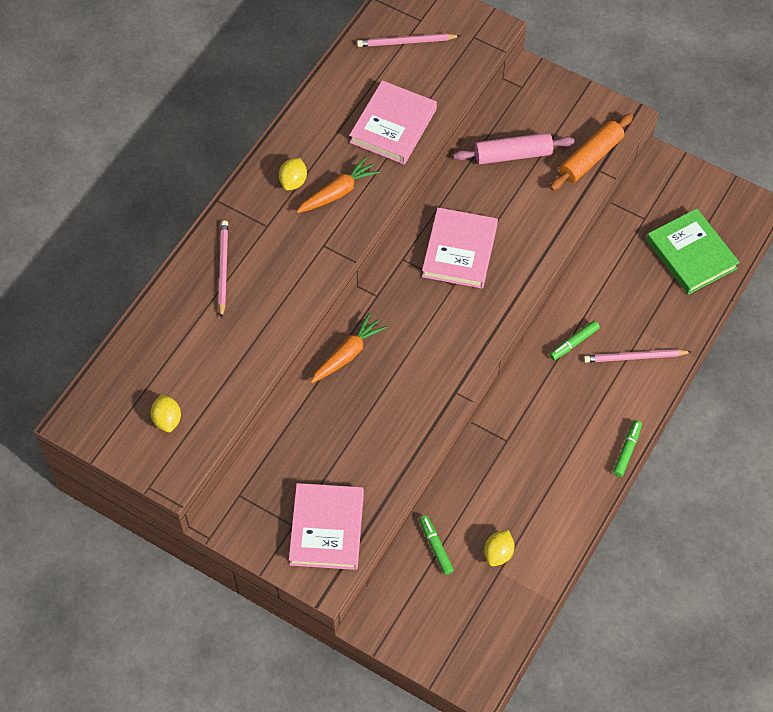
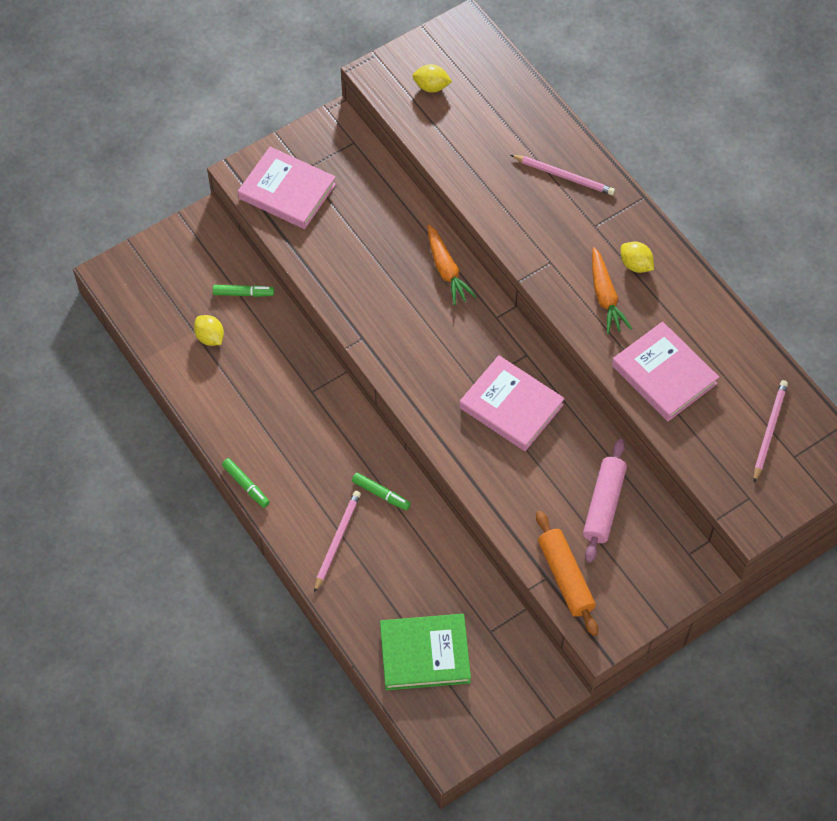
camera: 115 degrees right, 0 degrees up
green marker [549,320,600,360] -> green marker turned 135 degrees clockwise [352,472,411,511]

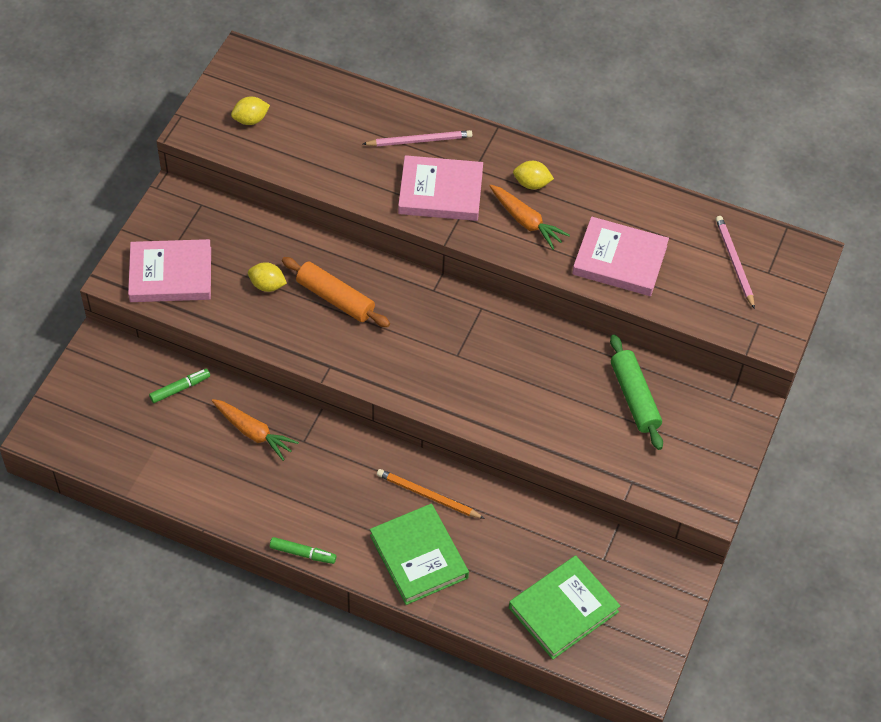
camera: 35 degrees left, 5 degrees down
yellow lemon [194,315,224,346] -> yellow lemon moved to [248,262,287,292]
pink pencil [314,491,361,593] -> green book [370,504,469,605]
green marker [352,472,411,511] -> orange pencil [377,469,485,519]
orange carrot [427,225,477,305] -> orange carrot moved to [212,399,299,461]
pink book [459,355,565,451] -> pink book moved to [398,155,483,221]
orange rolling pin [536,511,598,636] -> orange rolling pin moved to [282,257,390,327]
pink rolling pin [583,439,627,563] -> green rolling pin [610,334,663,450]

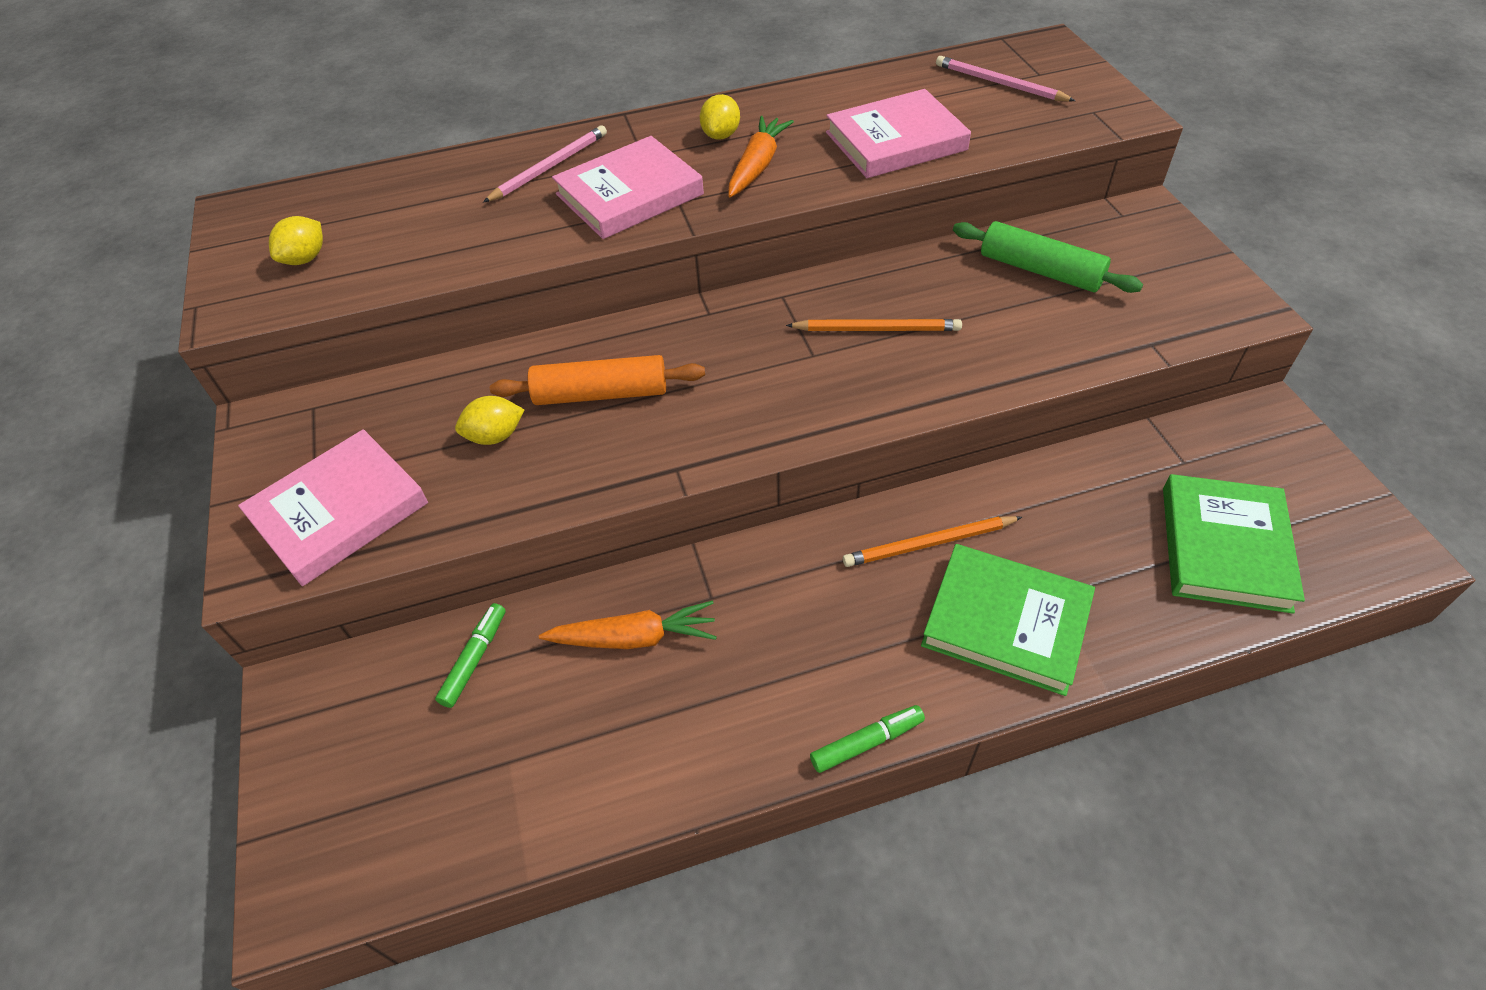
camera: 35 degrees left, 5 degrees down
orange carrot [490,185,570,250] -> orange carrot turned 75 degrees counterclockwise [728,116,794,197]
yellow lemon [513,161,554,190] -> yellow lemon turned 45 degrees counterclockwise [700,94,740,140]
none -> orange pencil [786,319,962,331]

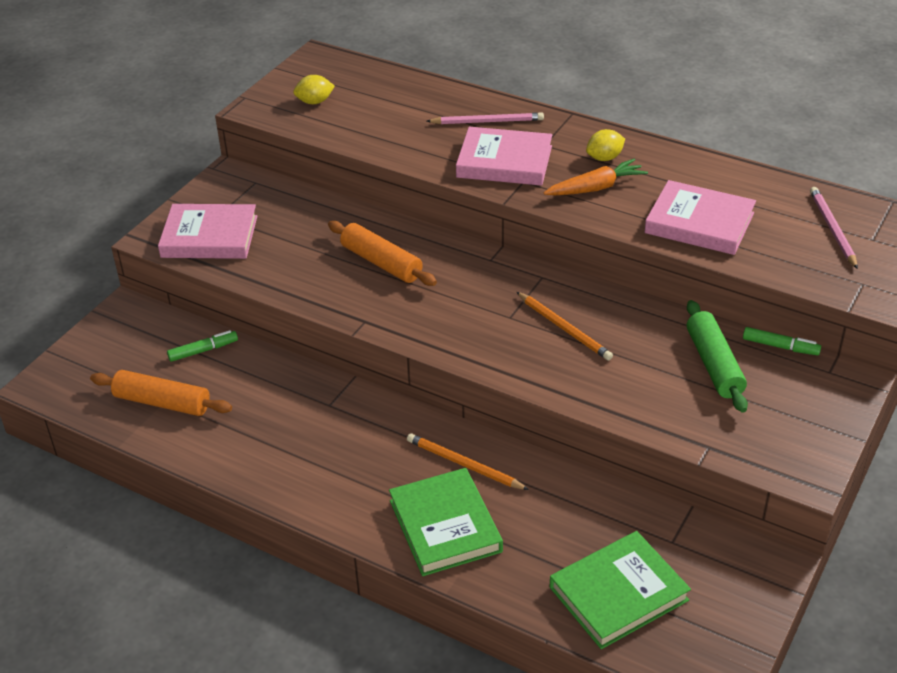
camera: 45 degrees right, 10 degrees down
yellow lemon [455,396,524,445] -> none
orange carrot [539,600,717,649] -> none
green marker [810,705,925,773] -> green marker moved to [743,327,821,356]
none -> orange rolling pin [90,370,232,416]

